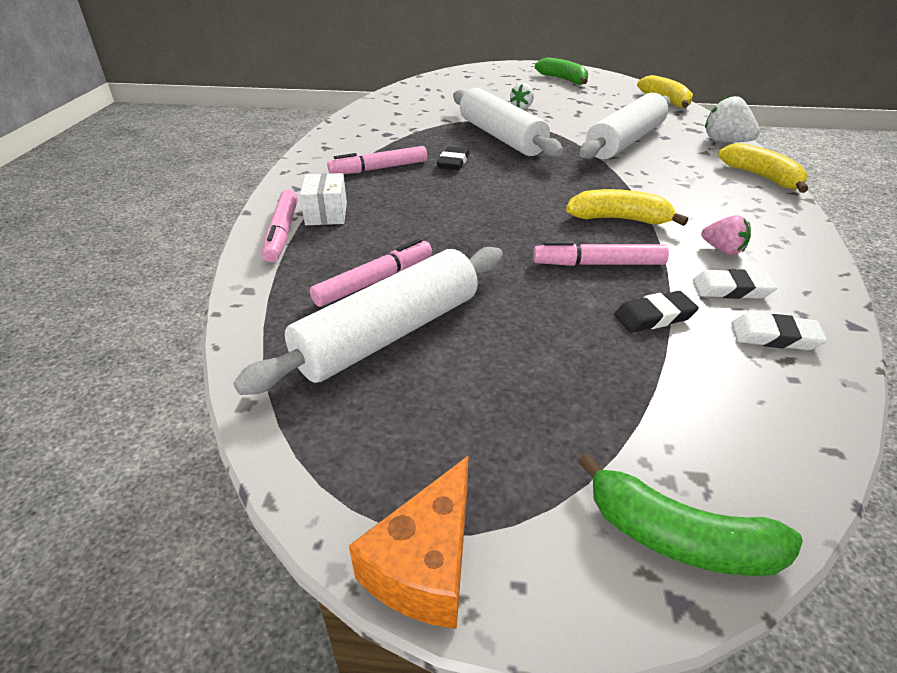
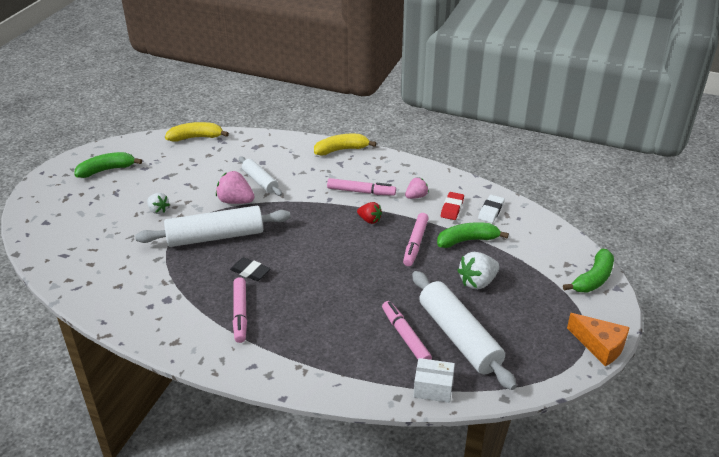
camera: 75 degrees left, 0 degrees up
pink marker [262,190,298,262] -> pink marker moved to [327,178,396,196]
white box [300,173,347,225] -> white box moved to [413,358,455,403]
yellow banana [566,189,688,226] -> red strawberry [357,202,382,224]
white rolling pin [579,93,670,160] -> white rolling pin [239,157,282,196], size x0.56
black eraser [614,291,699,333] -> green banana [437,222,509,248]
white eraser [693,269,777,299] -> red eraser [441,192,464,220]
white strawberry [705,95,760,142] -> white strawberry moved to [457,252,500,290]
none -> pink strawberry [216,171,255,204]

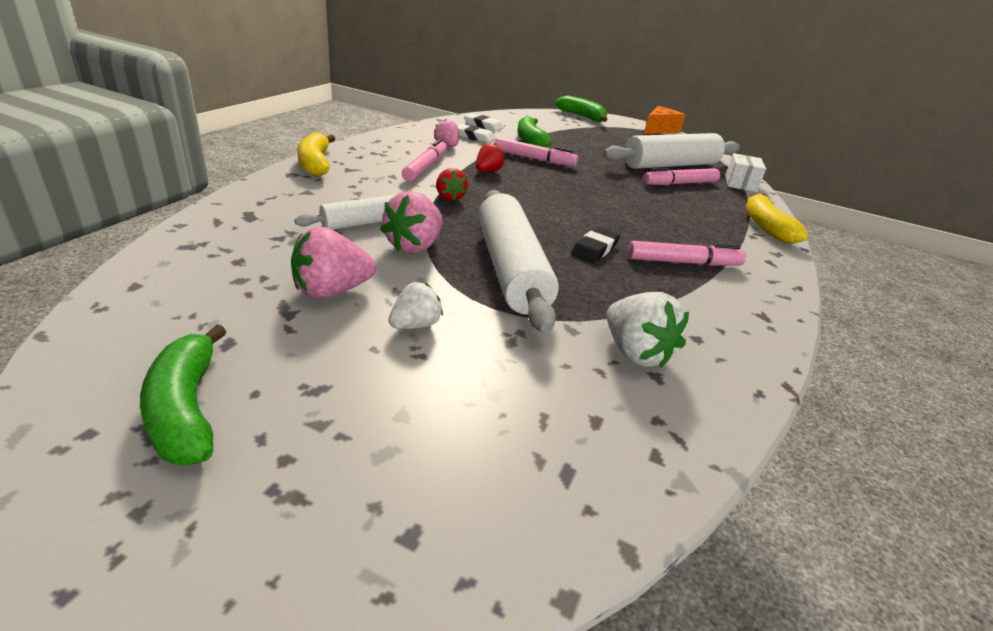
camera: 90 degrees left, 5 degrees down
yellow banana [165,122,229,142] -> yellow banana moved to [746,193,808,244]
red eraser [441,192,464,220] -> white eraser [457,124,496,143]
white strawberry [457,252,500,290] -> white strawberry moved to [607,292,689,368]
none -> pink strawberry [291,227,376,299]
none -> red strawberry [436,168,468,201]

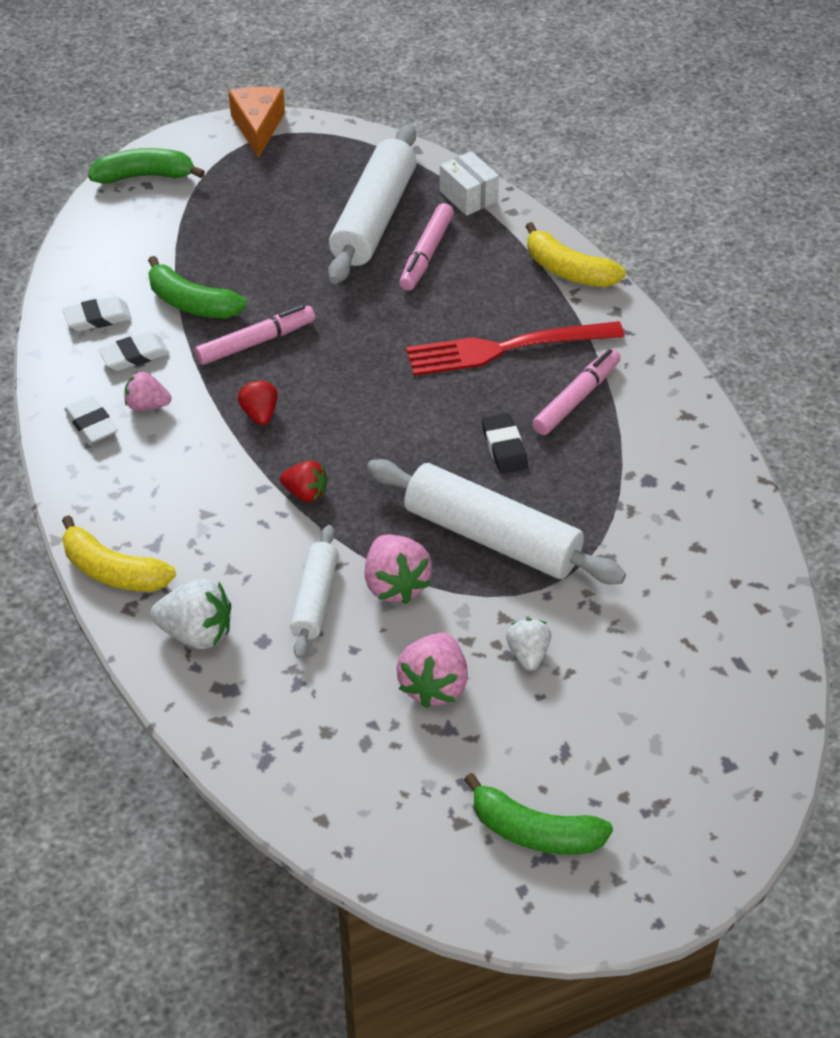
camera: 45 degrees left, 15 degrees up
pink marker [402,139,447,181] -> none
white strawberry [607,292,689,368] -> white strawberry moved to [150,579,231,649]
none -> white eraser [64,396,118,444]
none -> red fork [406,321,625,376]

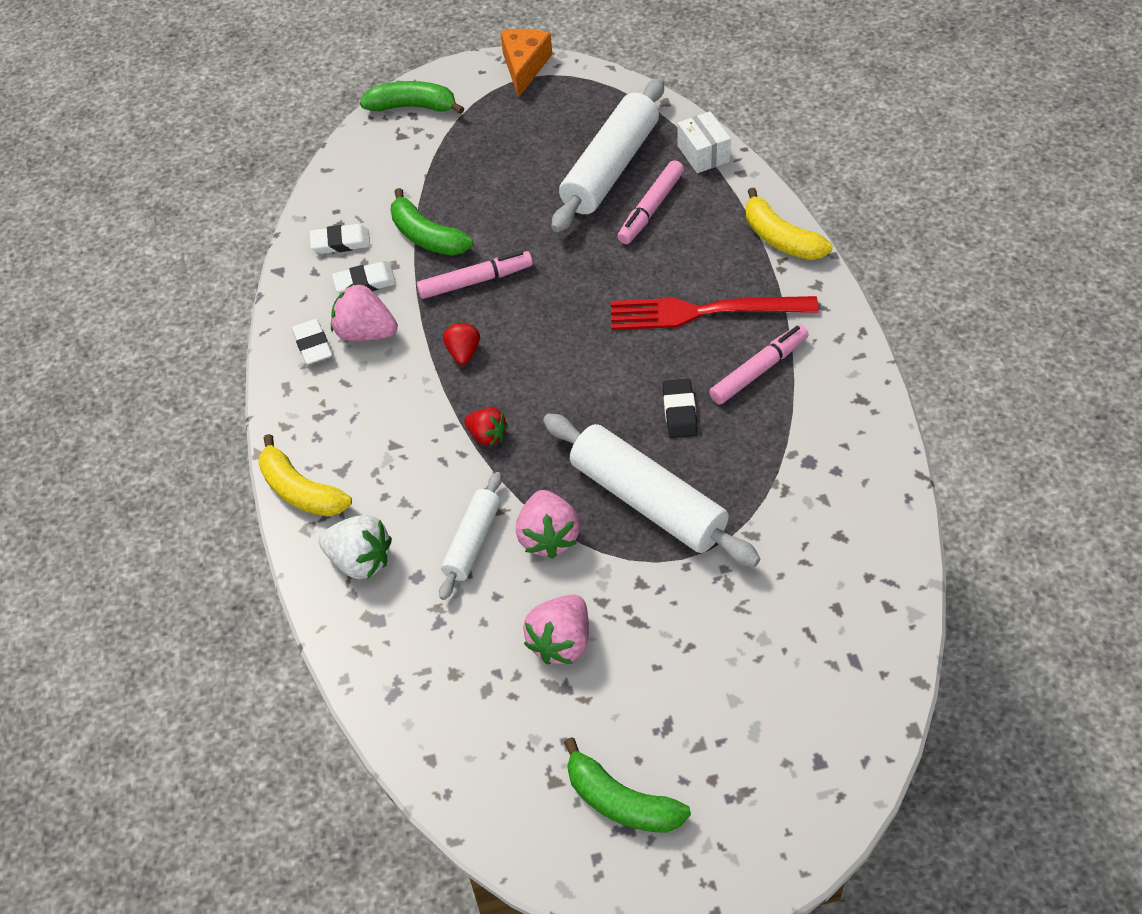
camera: 15 degrees right, 5 degrees up
pink strawberry [124,372,171,411] -> pink strawberry [331,284,398,341], size x1.57
white strawberry [506,619,551,671] -> none

